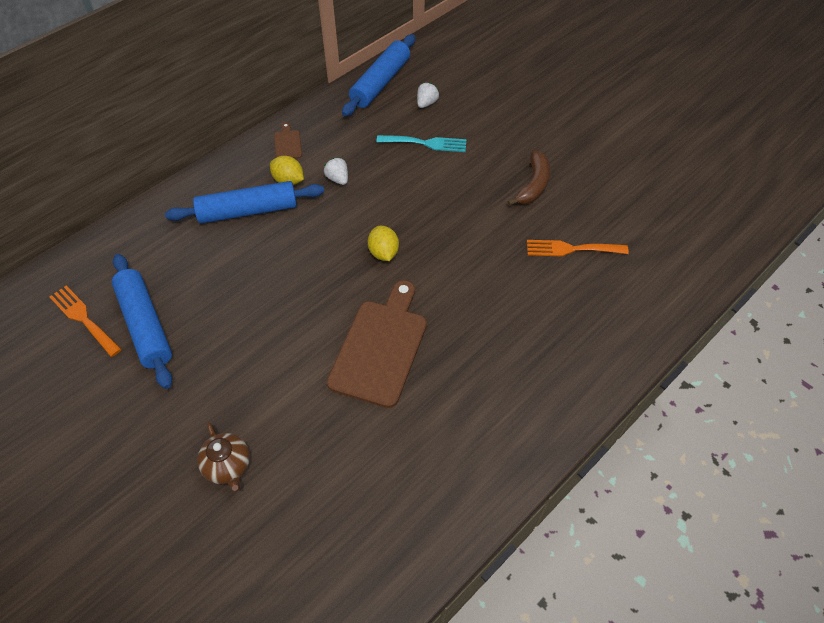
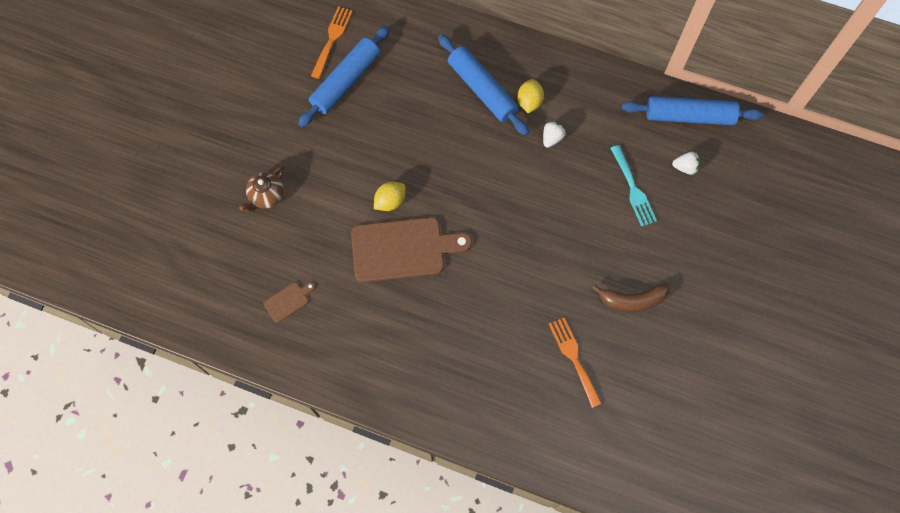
camera: 65 degrees right, 15 degrees up
brown cutting board [274,123,302,159] -> brown cutting board moved to [264,282,315,323]
yellow lemon [368,226,399,261] -> yellow lemon moved to [374,182,406,211]

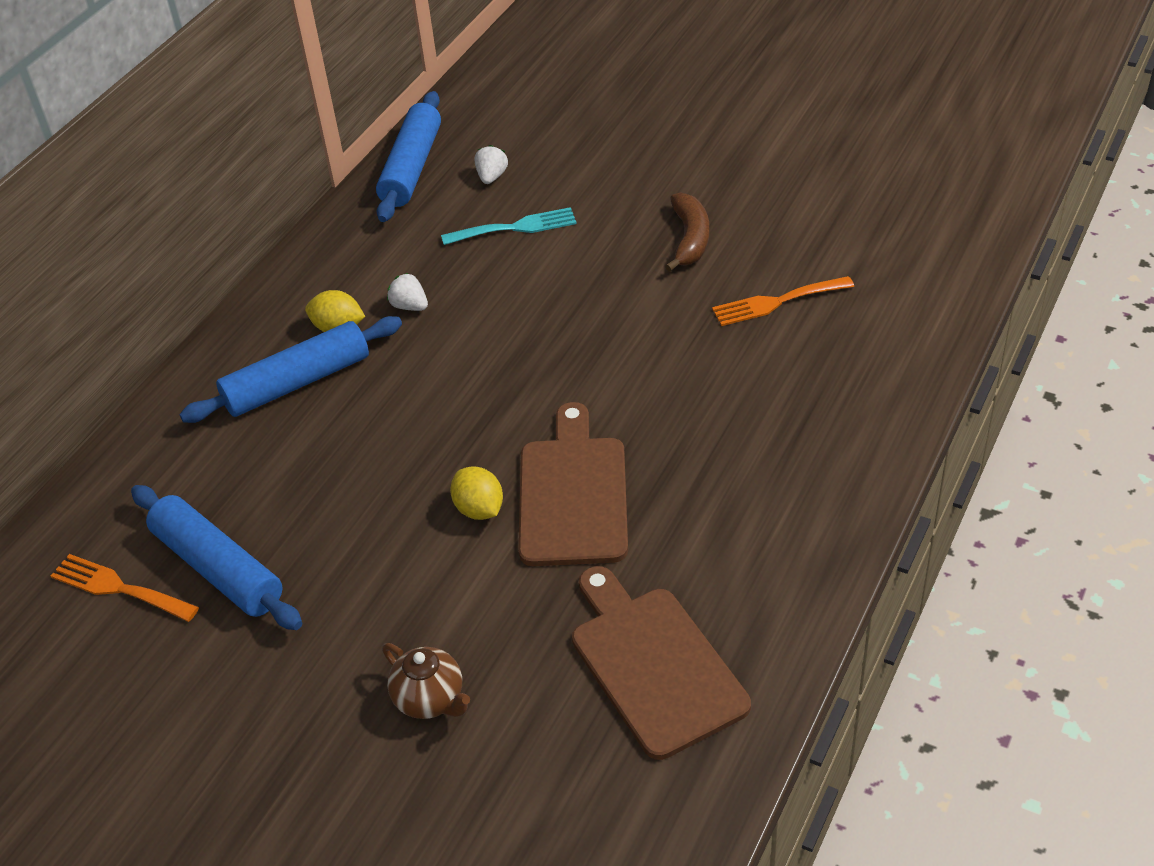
camera: 80 degrees left, 25 degrees down
brown cutting board [264,282,315,323] -> brown cutting board [572,566,751,760], size x2.30

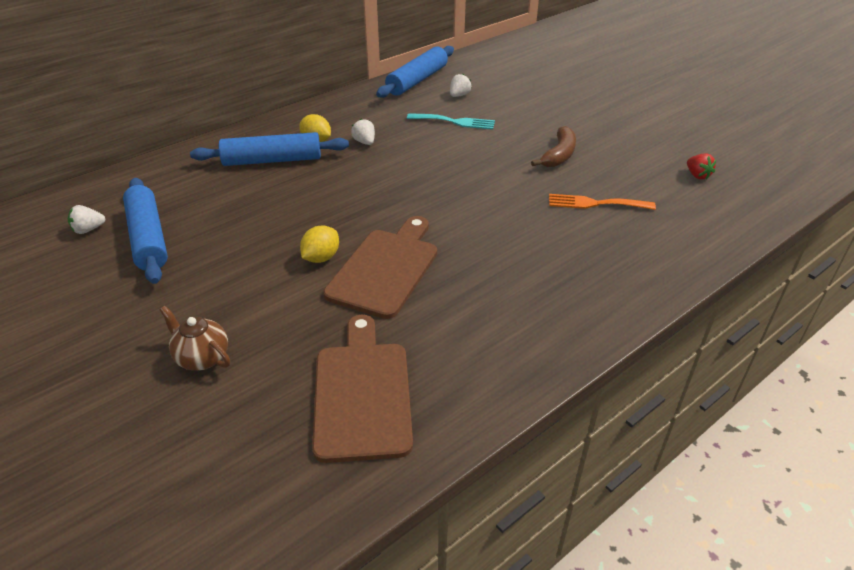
camera: 20 degrees right, 5 degrees down
orange fork [51,554,199,622] -> white strawberry [68,205,105,234]
brown teapot [382,643,470,719] -> brown teapot turned 150 degrees clockwise [160,306,230,371]
yellow lemon [450,466,503,520] -> yellow lemon turned 45 degrees clockwise [300,225,339,263]
none -> red strawberry [687,153,716,179]

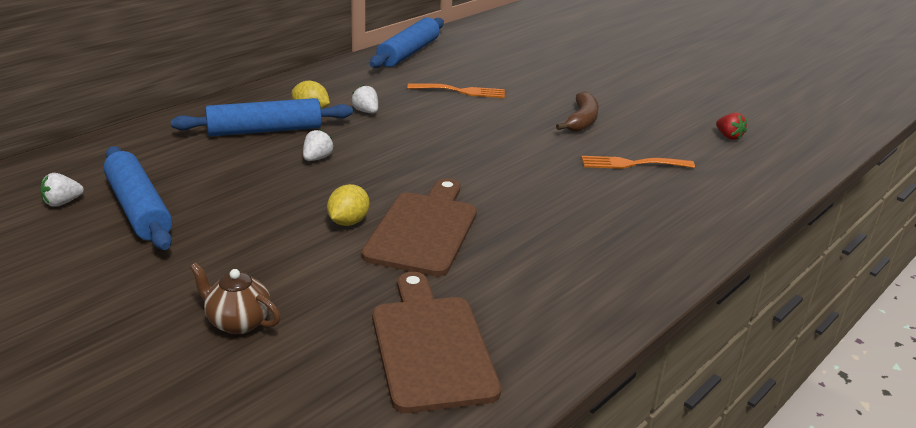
camera: 10 degrees left, 10 degrees down
turquoise fork [407,113,495,130] -> orange fork [407,83,505,98]
white strawberry [450,74,472,97] -> white strawberry moved to [303,129,334,161]

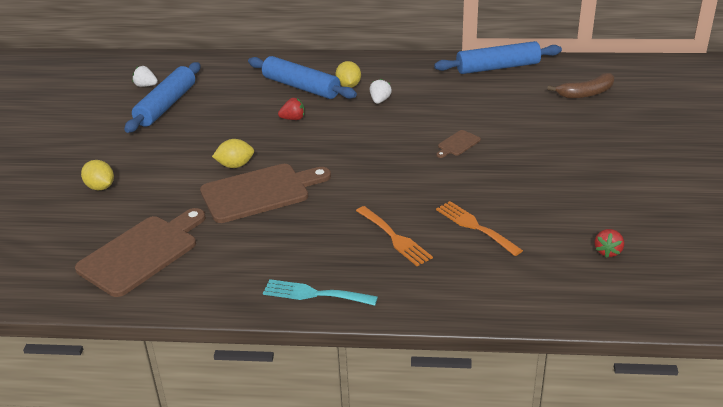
camera: 55 degrees right, 5 degrees up
brown teapot [190,263,281,334] -> yellow lemon [81,160,114,190]
white strawberry [303,129,334,161] -> red strawberry [278,98,305,120]
orange fork [407,83,505,98] -> orange fork moved to [356,206,433,266]
brown banana [556,91,599,132] -> brown banana moved to [547,73,614,99]
none -> turquoise fork [263,279,378,306]
none -> brown cutting board [436,130,481,158]

